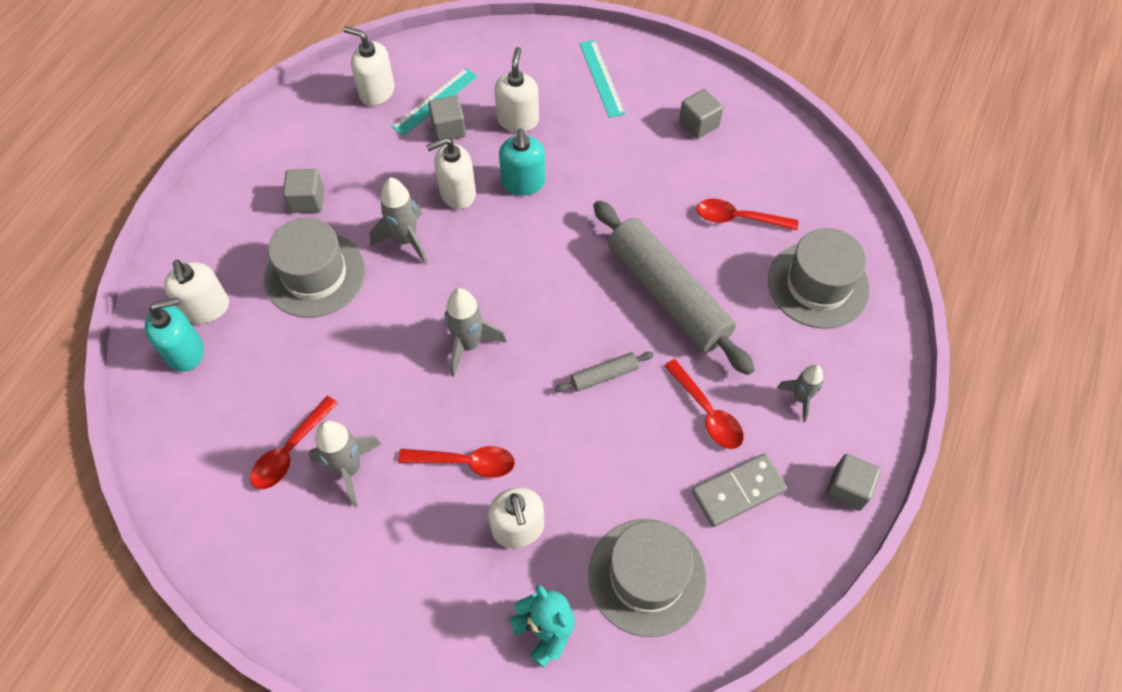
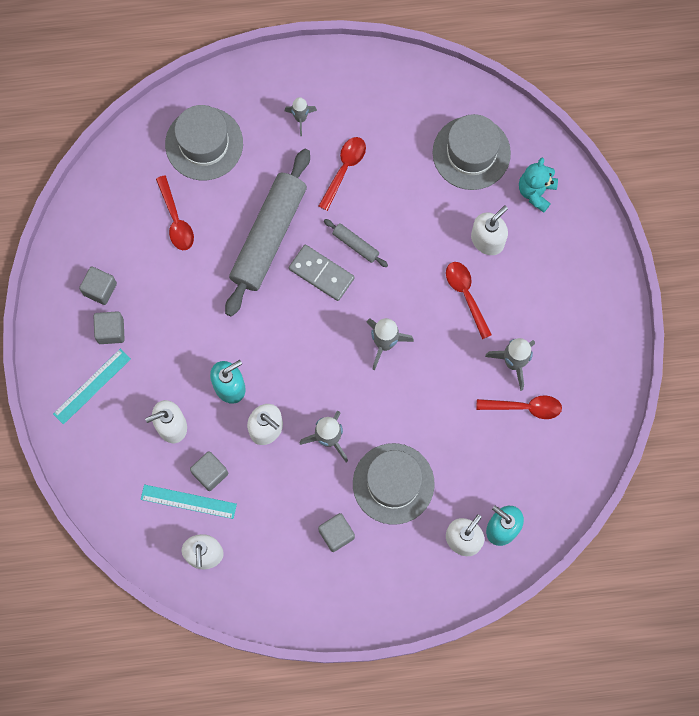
camera: 120 degrees left, 15 degrees up
grey domino [692,453,787,527] -> grey domino moved to [289,245,355,301]
grey cube [826,454,881,511] -> grey cube moved to [94,311,125,344]

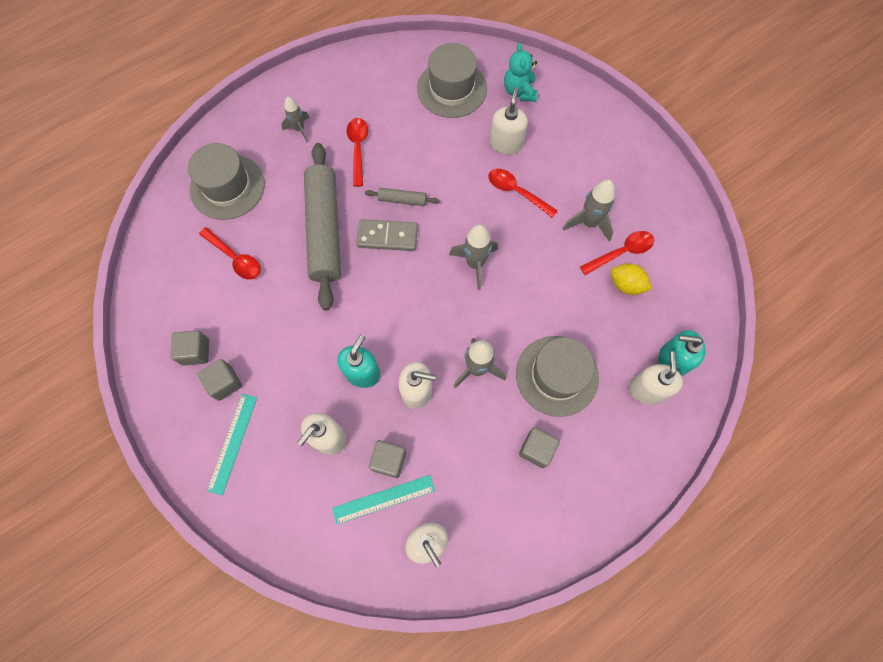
camera: 30 degrees left, 5 degrees down
none -> yellow lemon [611,263,652,295]

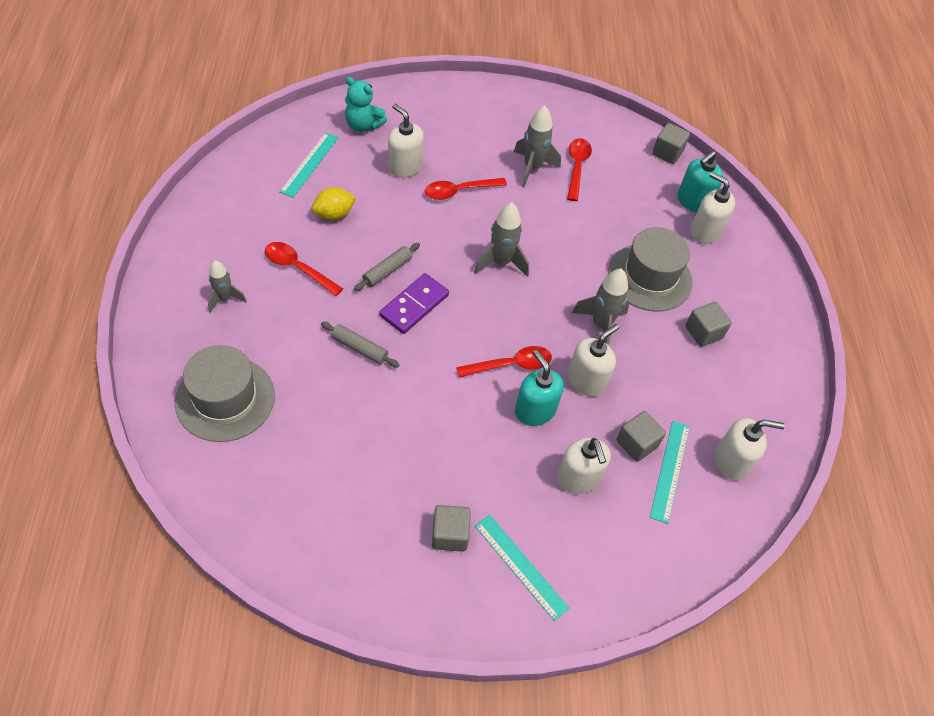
camera: 60 degrees left, 15 degrees down
grey cube [171,331,209,365] -> grey cube moved to [652,123,690,164]
red spoon [199,227,261,280] -> red spoon moved to [456,346,552,378]
grey rolling pin [304,143,341,311] -> grey rolling pin [321,322,400,367], size x0.42
grey domino [356,219,418,251] -> purple domino [379,273,449,334]
grey hat [417,43,487,118] -> turquoise ruler [279,132,339,198]
yellow lemon [611,263,652,295] -> yellow lemon moved to [312,187,356,220]

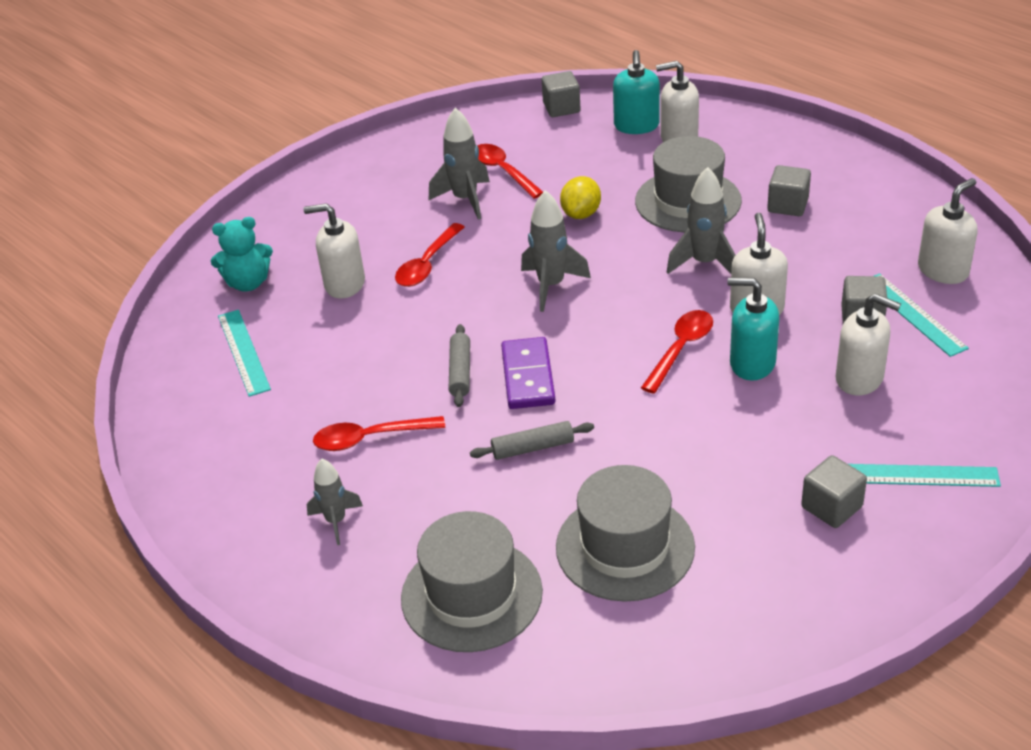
camera: 35 degrees left, 15 degrees down
yellow lemon [312,187,356,220] -> yellow lemon moved to [560,176,601,219]
none -> grey hat [556,465,695,602]

